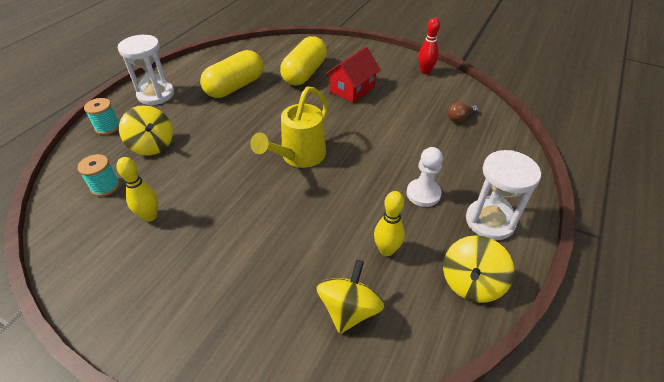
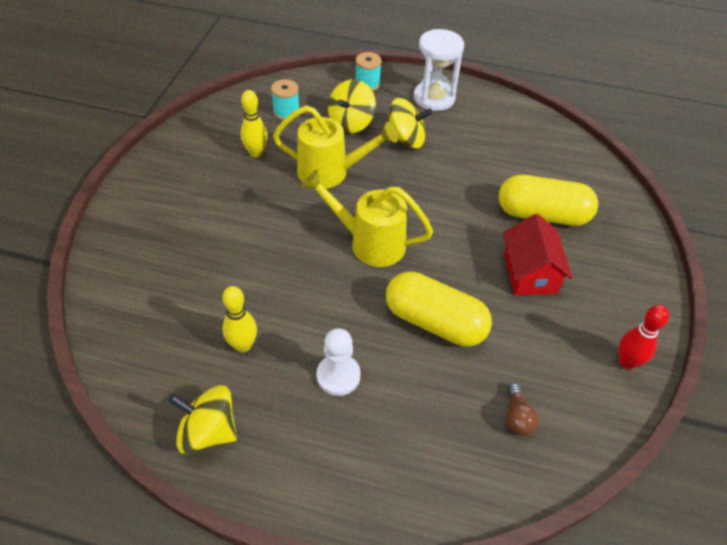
camera: 75 degrees right, 5 degrees up
yellow capsule [200,50,263,98] -> yellow capsule moved to [386,271,492,347]
yellow spinning top [316,260,385,334] -> yellow spinning top moved to [388,98,433,148]
red house [325,47,381,103] -> red house turned 60 degrees clockwise [503,214,573,295]
brown light bulb [448,102,478,122] -> brown light bulb turned 135 degrees counterclockwise [506,383,539,436]
white hourglass [466,150,541,240] -> none
none -> yellow watering can [273,105,398,189]

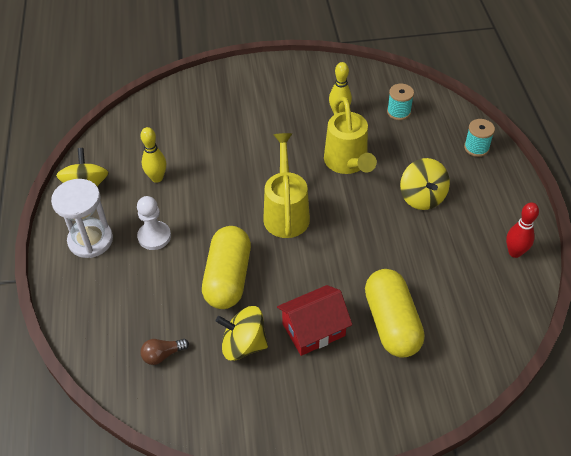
camera: 70 degrees right, 0 degrees up
yellow spinning top [328,79,376,133] -> yellow spinning top moved to [216,306,268,361]
white hourglass [414,29,464,111] -> white hourglass moved to [51,179,113,258]
red bowling pin [618,305,669,369] -> red bowling pin moved to [506,202,539,258]

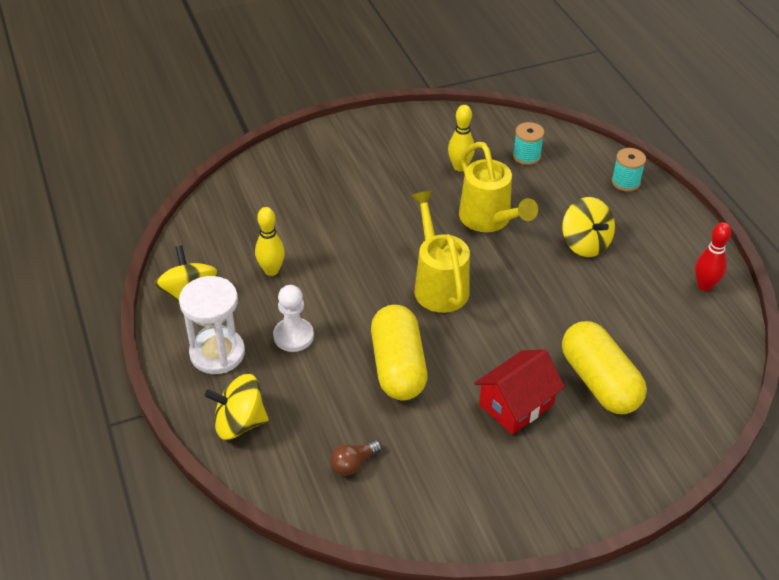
camera: 15 degrees left, 5 degrees down
yellow spinning top [216,306,268,361] -> yellow spinning top moved to [205,374,269,440]

